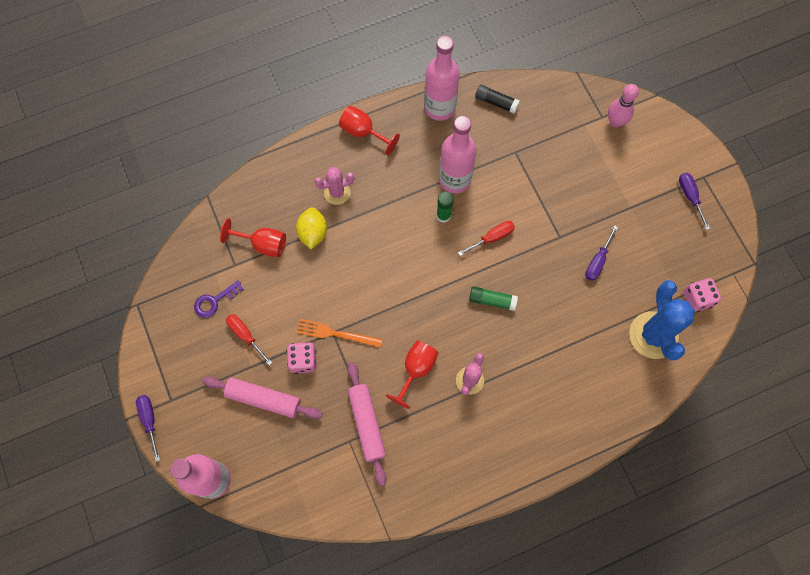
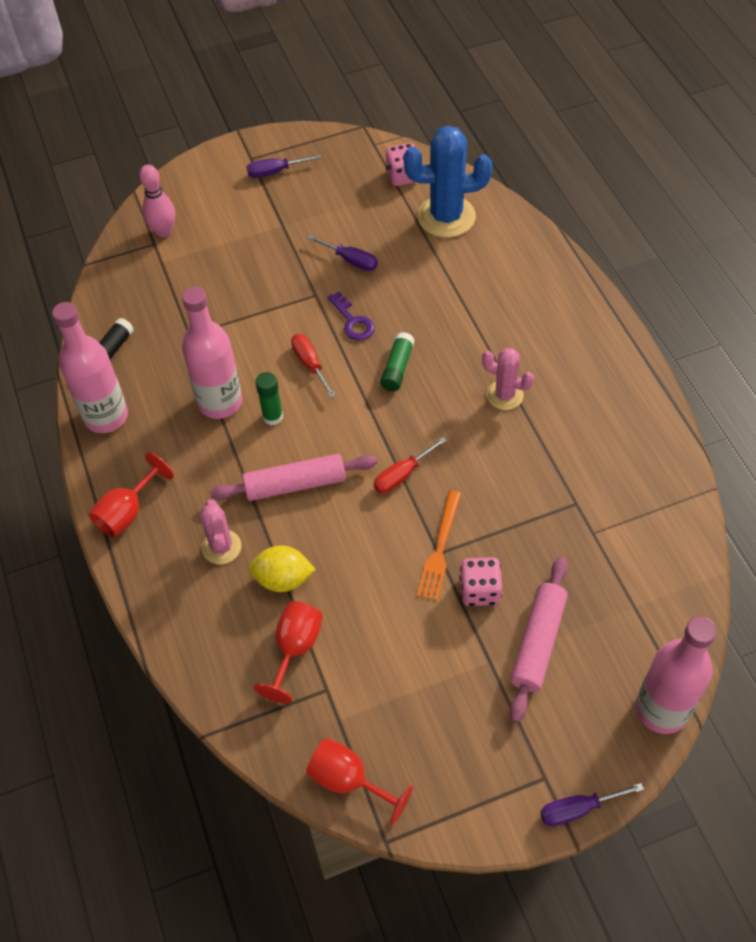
camera: 85 degrees left, 15 degrees down
purple key [194,280,243,318] -> purple key moved to [328,292,375,341]
red screwdriver [226,314,272,366] -> red screwdriver moved to [374,437,447,493]
pink rolling pin [347,362,386,486] -> pink rolling pin moved to [210,454,377,501]
red goblet [386,341,438,409] -> red goblet moved to [306,738,413,826]

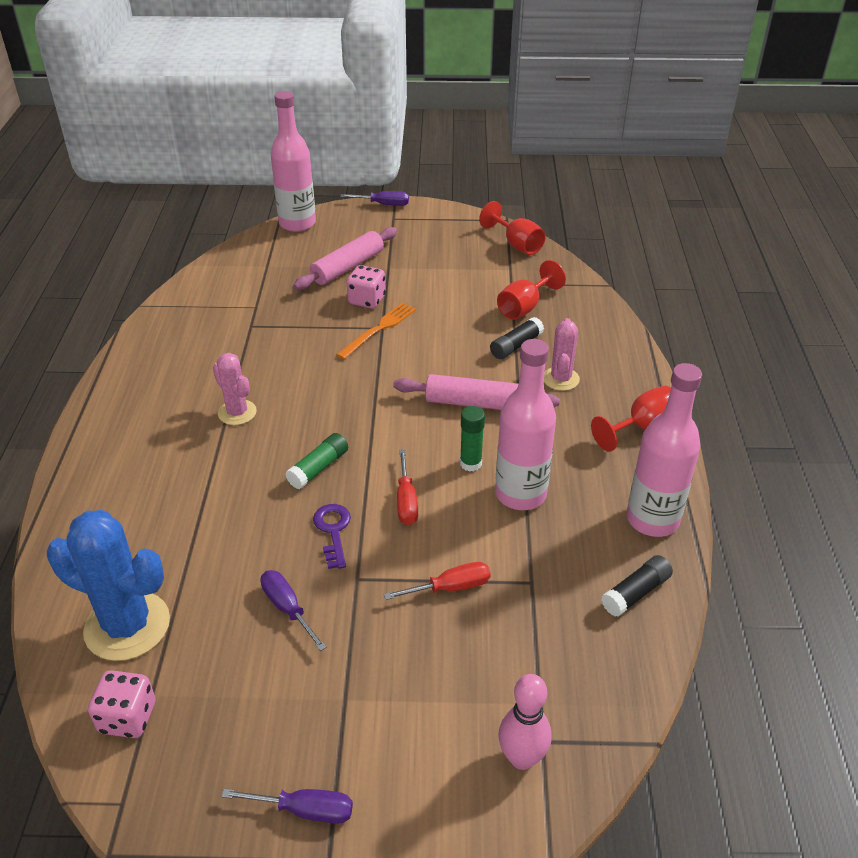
camera: 160 degrees left, 15 degrees down
yellow lemon [248,545,316,592] -> black glue stick [490,317,544,359]
red screwdriver [374,437,447,493] -> red screwdriver moved to [384,562,491,600]

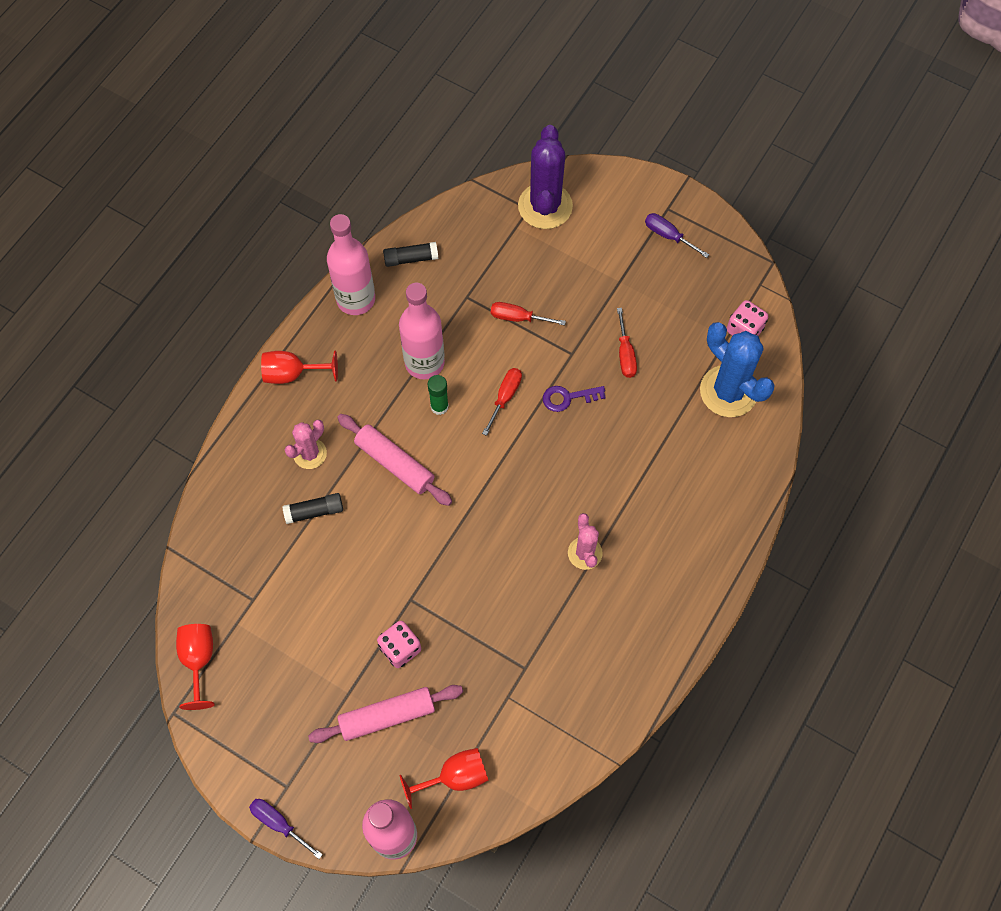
camera: 150 degrees left, 25 degrees up
purple screwdriver [260,570,327,651] -> red screwdriver [617,308,637,378]
green glue stick [286,433,348,489] -> none
purple key [313,504,351,569] -> purple key turned 60 degrees clockwise [543,386,606,412]
orange fork [336,303,416,359] -> none
red goblet [497,260,566,320] -> red goblet moved to [399,748,488,809]
pink bowling pin [498,674,551,770] -> purple cactus [518,125,573,229]

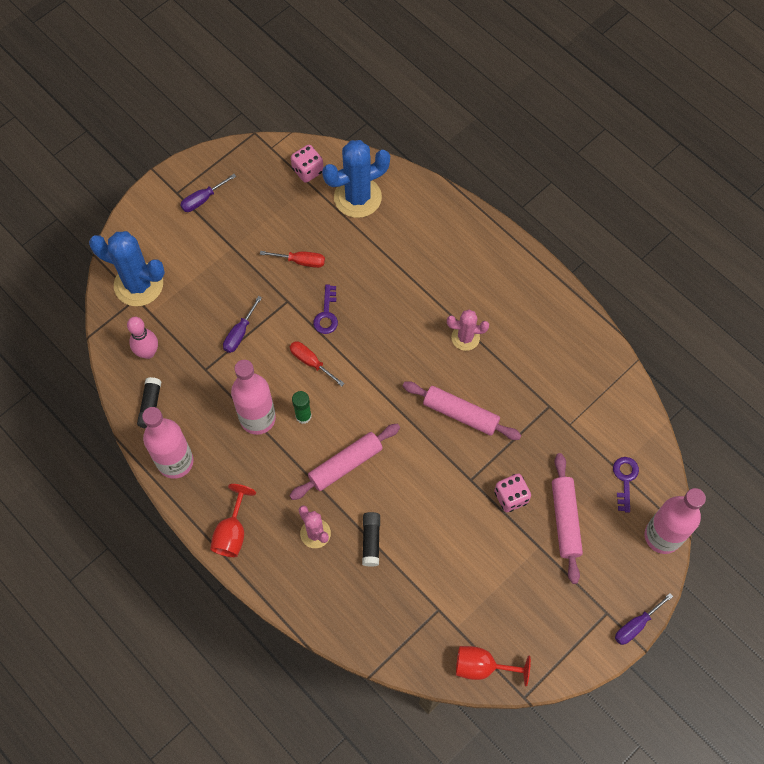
camera: 75 degrees left, 0 degrees up
red goblet [399,748,488,809] -> purple key [613,457,639,513]
red screwdriver [491,302,566,325] -> purple screwdriver [223,296,262,353]
purple cactus [518,125,573,229] -> blue cactus [89,231,165,306]
none -> pink bowling pin [127,317,158,359]
none -> pink rolling pin [403,381,522,440]

